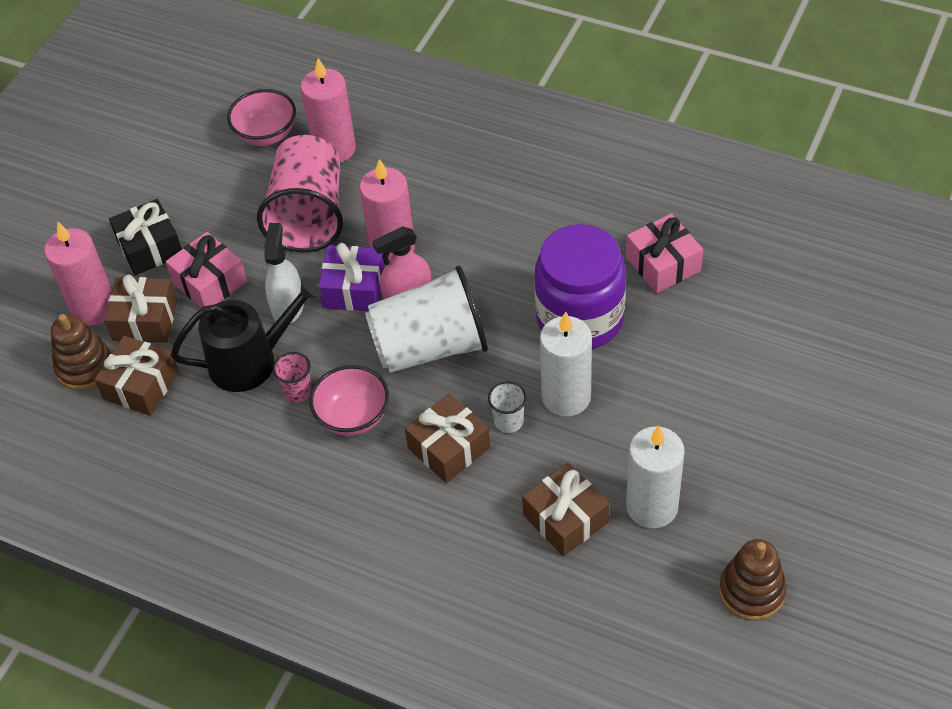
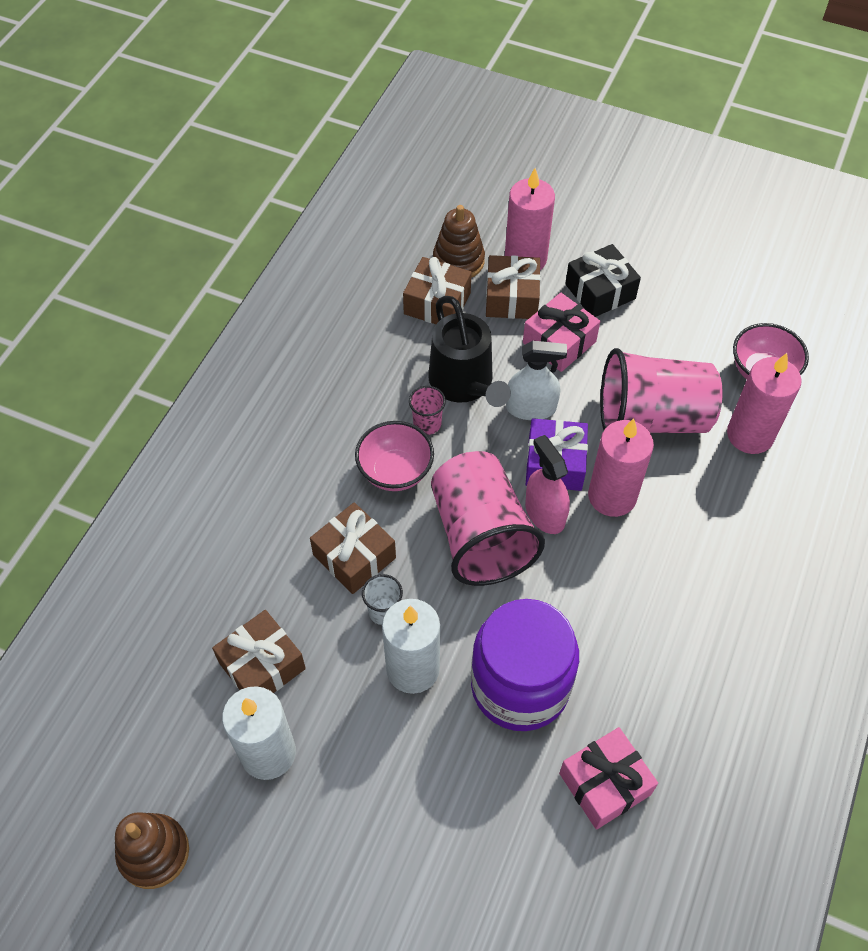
camera: 85 degrees right, 5 degrees up
white cup [365,266,488,373] -> pink cup [431,451,545,586]

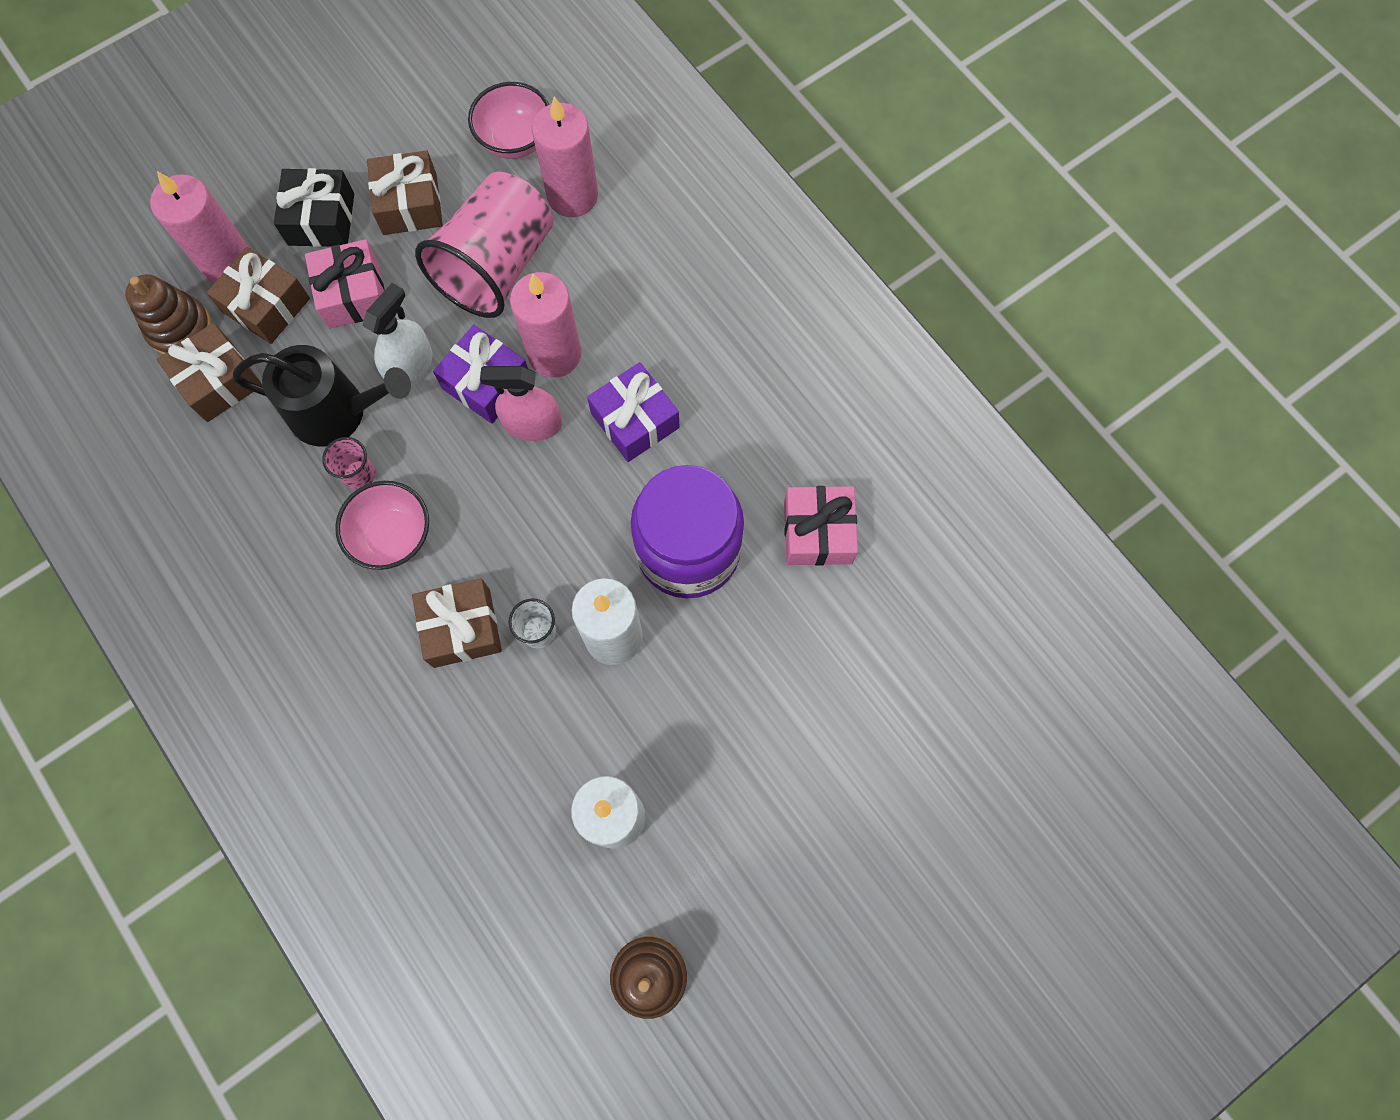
camera: 60 degrees left, 15 degrees up
brown gift [212,610,306,693] -> brown gift moved to [367,150,443,235]
pink cup [431,451,545,586] -> none
none -> purple gift [587,362,680,462]

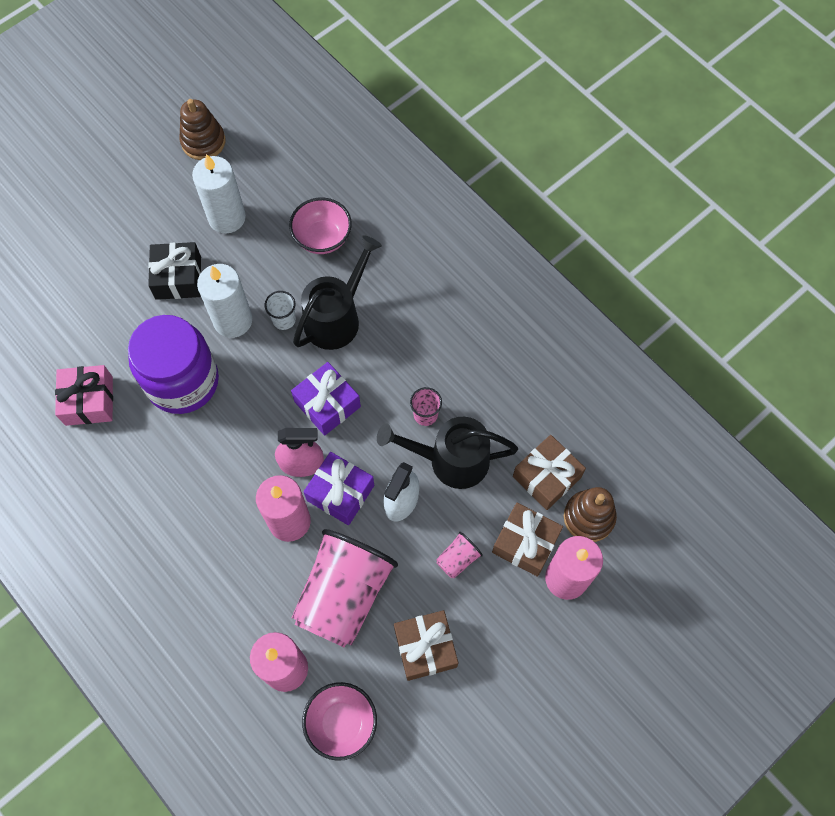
camera: 175 degrees right, 5 degrees down
black gift [274,168,354,247] -> black gift moved to [148,242,201,300]
pink gift [305,239,385,329] -> pink cup [436,532,483,578]
pink bowl [335,481,429,570] -> pink bowl moved to [289,197,352,254]
brown gift [412,578,502,668] -> black watering can [293,235,382,350]
purple gift [587,362,680,462] -> purple gift moved to [291,362,361,436]

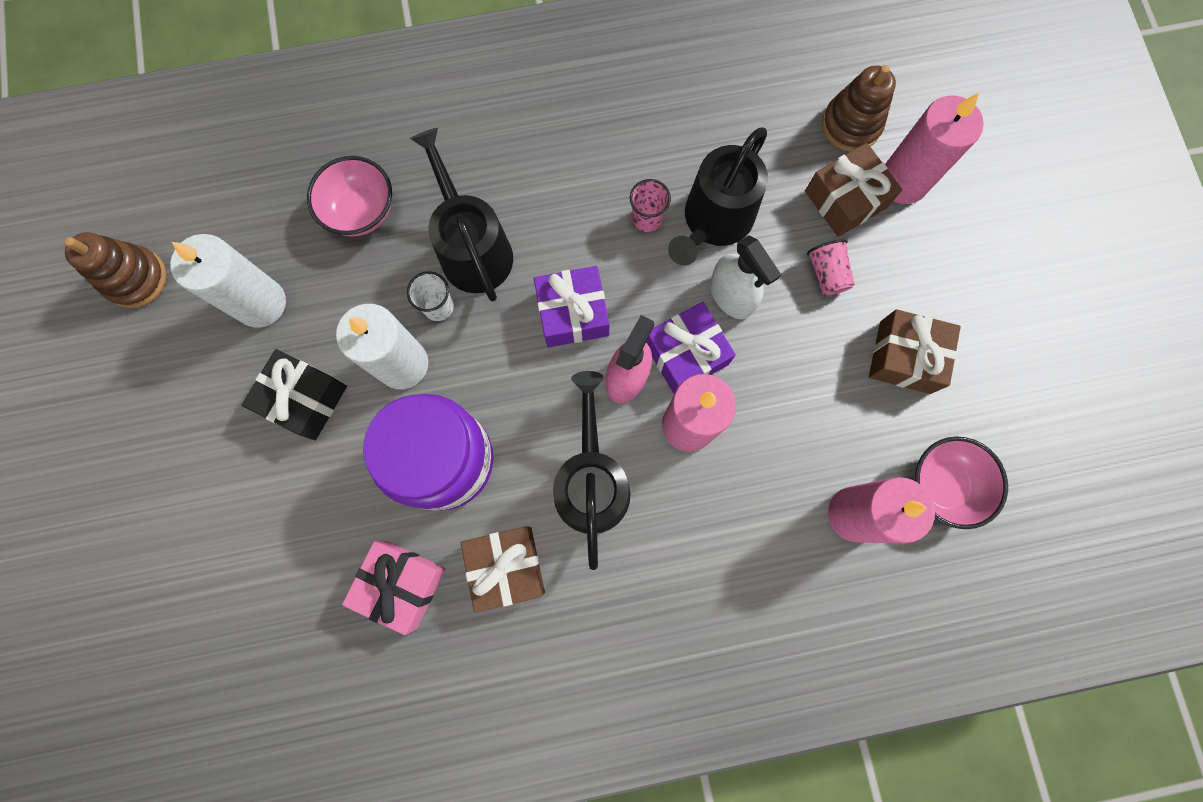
camera: 60 degrees left, 10 degrees up
pink cup [292,529,398,647] -> none
brown gift [513,435,586,510] -> brown gift moved to [461,526,545,613]
none -> black watering can [553,371,630,570]

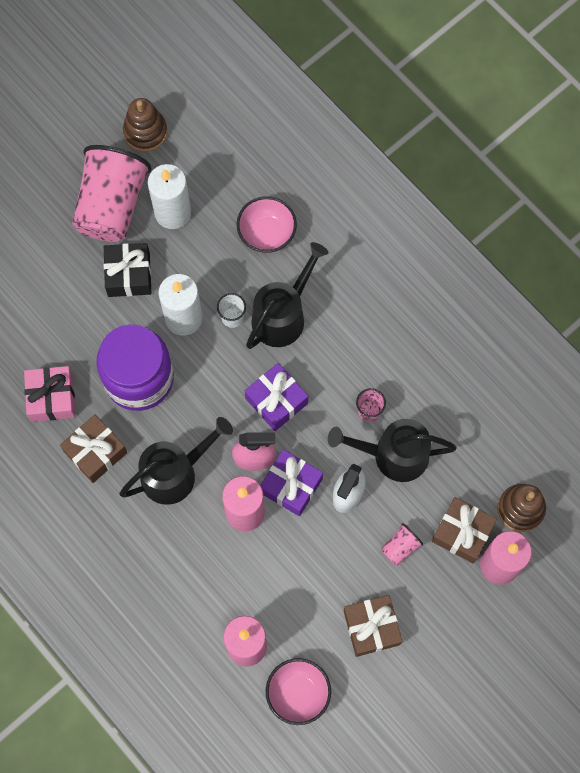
camera: 60 degrees right, 5 degrees down
none -> pink cup [72,145,152,242]

